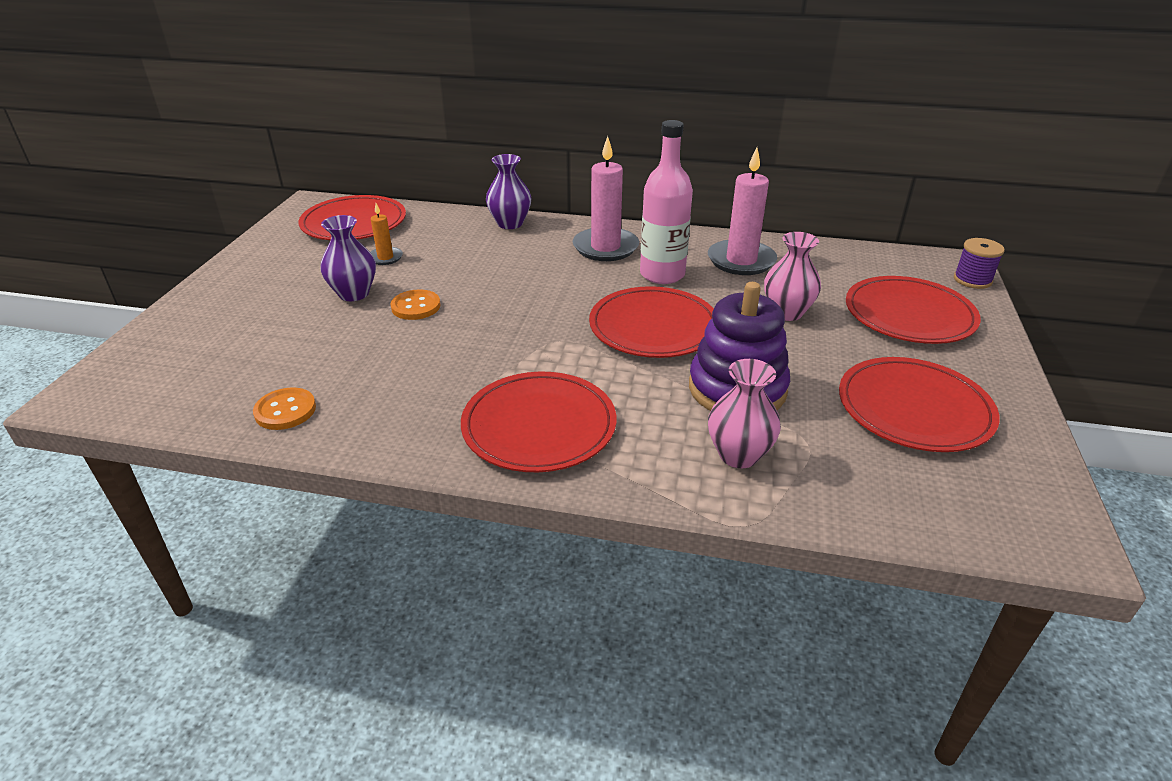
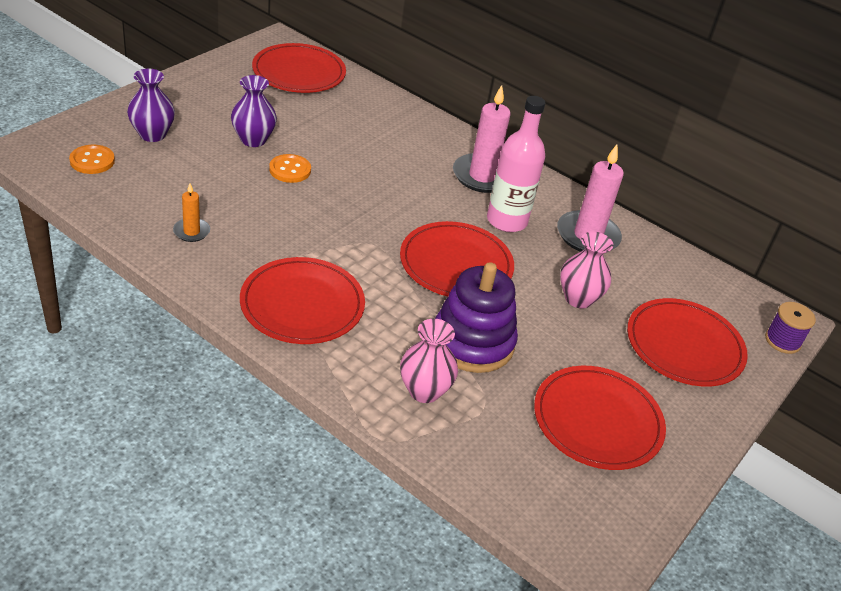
camera: 20 degrees right, 5 degrees up
orange button [253,387,316,430] -> orange button moved to [69,145,115,174]
orange candle [370,203,403,265] -> orange candle moved to [173,183,210,242]
purple vase [486,154,532,229] -> purple vase moved to [127,69,175,142]

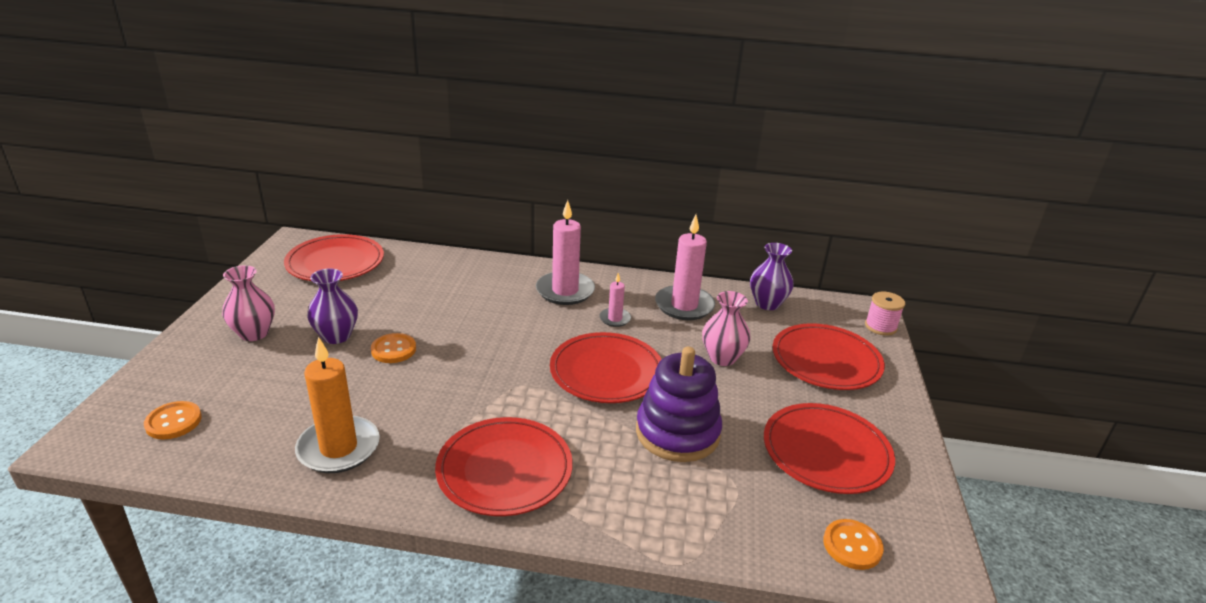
camera: 25 degrees left, 10 degrees down
purple vase [127,69,175,142] -> purple vase moved to [750,243,794,310]
orange candle [173,183,210,242] -> orange candle [295,337,380,473], size x1.95
pink vase [400,319,458,403] -> pink vase moved to [222,265,275,341]
pink bottle [487,96,545,232] -> pink candle [599,273,631,327]
purple spool [765,302,816,354] -> pink spool [865,292,905,336]
none -> orange button [823,519,884,570]

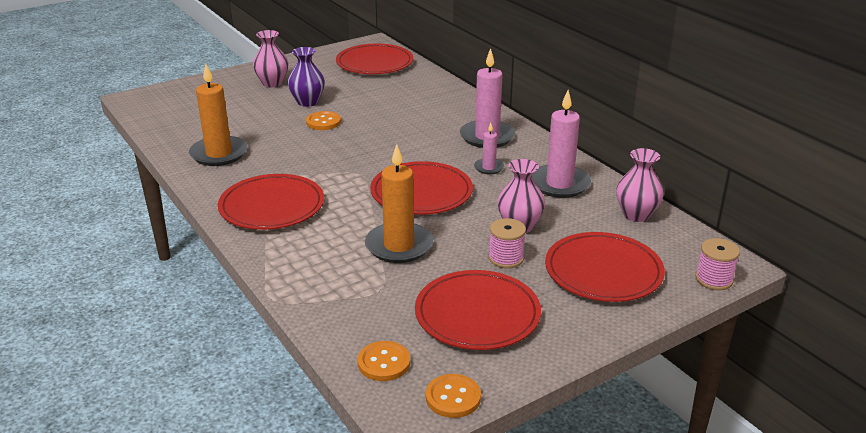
camera: 50 degrees right, 0 degrees up
orange button [144,401,202,439] -> orange button moved to [426,374,481,418]
purple stacking toy [636,347,722,462] -> orange candle [365,144,433,263]
purple vase [750,243,794,310] -> pink vase [616,148,664,222]
none -> pink spool [489,218,526,268]

